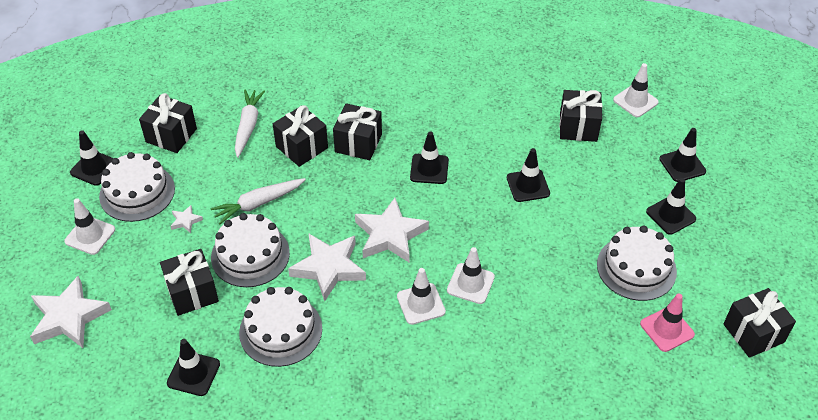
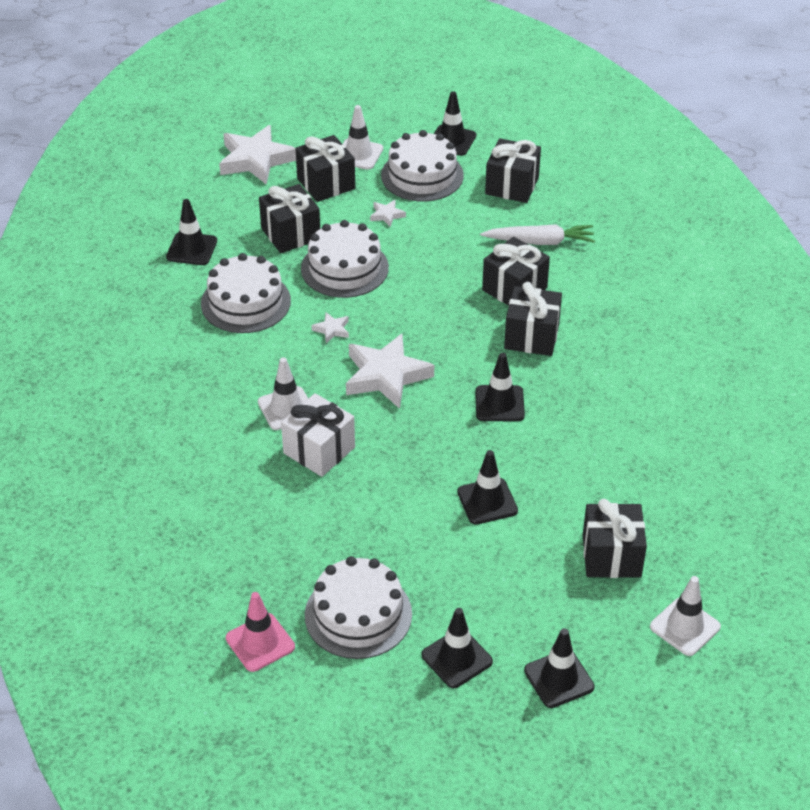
camera: 85 degrees right, 5 degrees down
white carrot [210,178,306,224] -> none
white star [288,233,366,301] -> white star [311,312,349,343], size x0.44
white traffic cone [447,247,495,304] -> white gift [281,393,355,477]
black gift [724,288,796,358] -> black gift moved to [295,135,355,202]

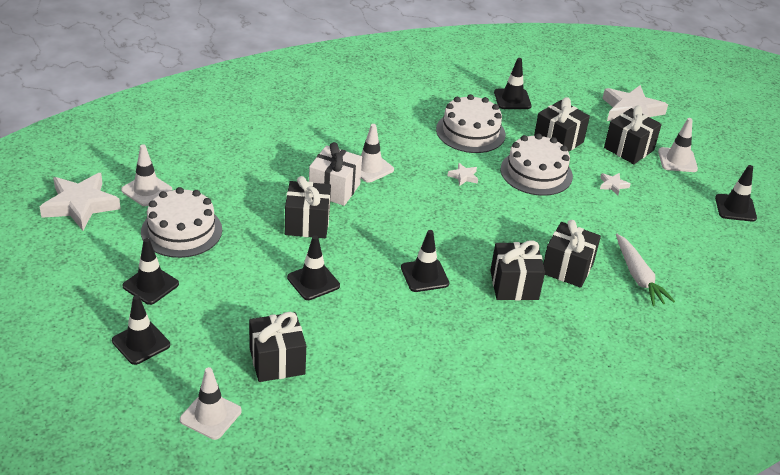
camera: 70 degrees right, 5 degrees down
pink traffic cone [226,592,295,672] -> white traffic cone [121,145,172,206]
white star [346,334,434,409] -> white star moved to [40,173,121,231]
white cake [381,130,464,201] -> none
black gift [485,138,541,203] -> black gift moved to [285,176,331,238]

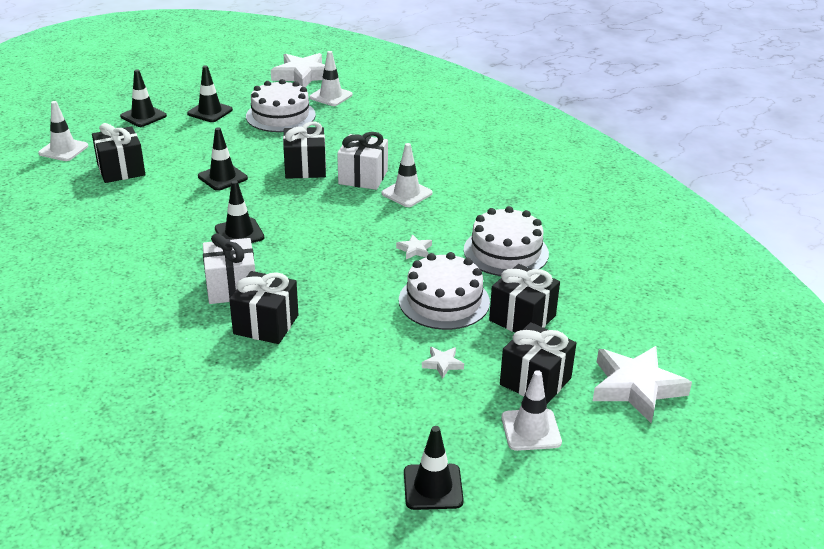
camera: 85 degrees right, 5 degrees down
black gift [490,240,545,300] -> white gift [203,233,255,304]
black traffic cone [494,58,532,109] -> none
white carrot [616,234,675,306] -> none

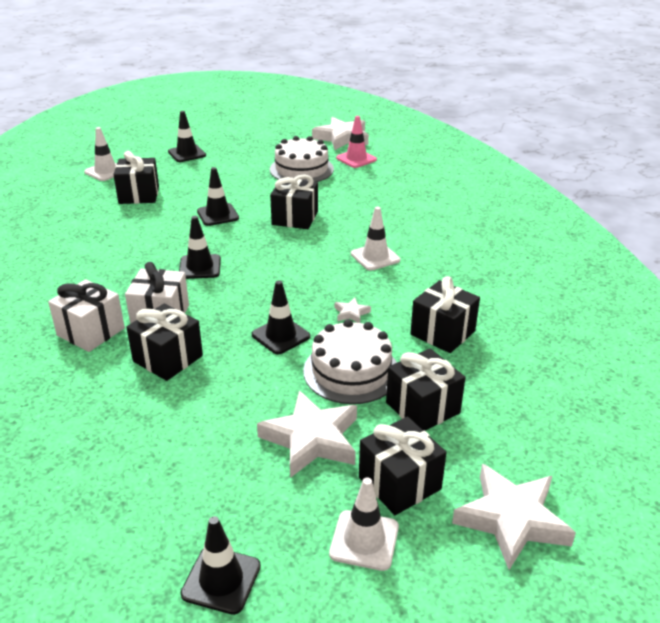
camera: 20 degrees right, 0 degrees up
black traffic cone [187,65,233,122] -> black traffic cone moved to [252,280,310,354]
white traffic cone [309,51,353,106] -> pink traffic cone [336,116,377,168]
white gift [337,132,388,190] -> white gift moved to [48,279,125,352]
white star [422,347,464,379] -> white star [257,390,357,478], size x2.28
white cake [464,206,549,276] -> black gift [410,276,480,353]

